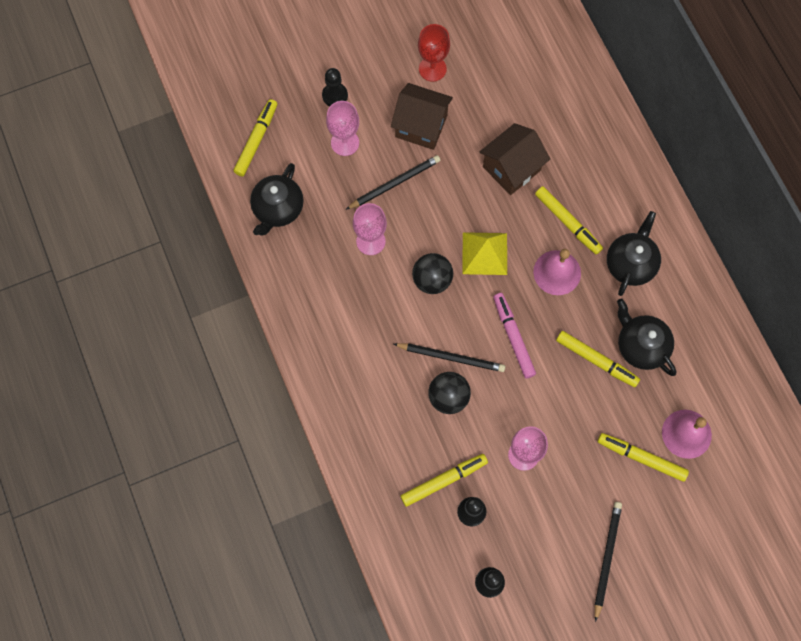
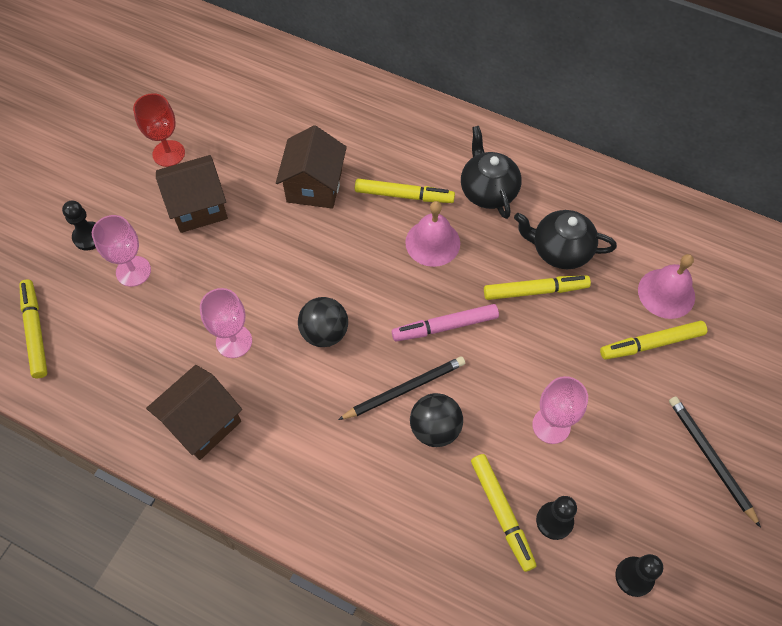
camera: 40 degrees left, 10 degrees down
black teapot [250,163,304,236] -> none
black pencil [345,155,441,210] -> none
yellow marker [400,454,488,507] -> yellow marker turned 135 degrees clockwise [471,454,536,572]
yellow pyramid [463,232,507,275] -> none
pink marker [493,293,536,379] -> pink marker turned 45 degrees counterclockwise [392,304,499,341]
none -> brown house [146,365,242,460]

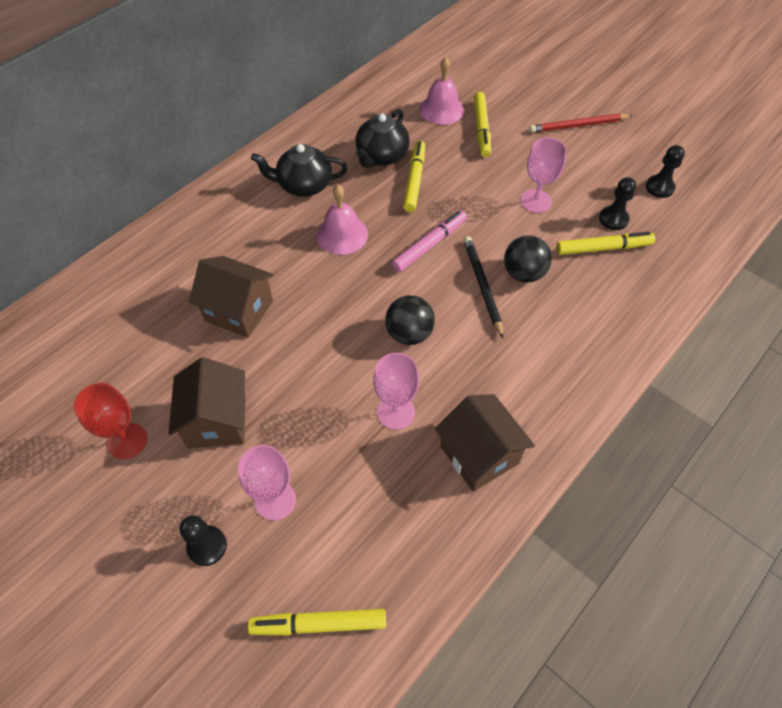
camera: 75 degrees left, 5 degrees down
yellow marker [355,179,455,203] -> none
pink marker [392,304,499,341] -> pink marker turned 135 degrees counterclockwise [392,210,467,272]
black pencil [669,396,761,528] -> red pencil [529,114,633,133]

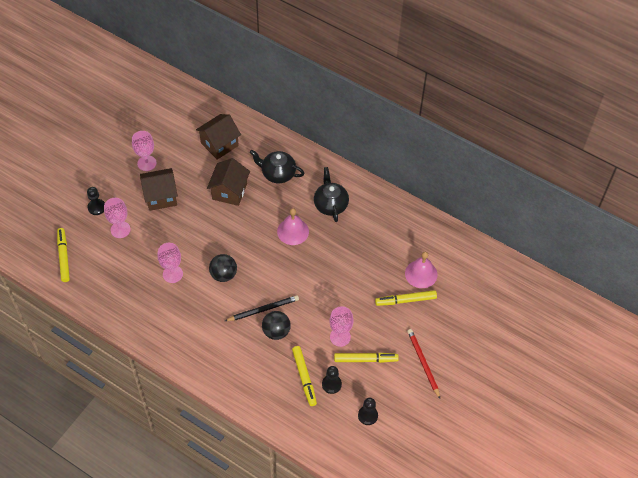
camera: 80 degrees right, 0 degrees up
red goblet [74,383,147,459] -> pink goblet [132,131,157,171]
black teapot [355,109,410,168] -> black teapot moved to [250,150,305,183]
pink marker [392,210,467,272] -> none
yellow marker [403,141,425,212] -> yellow marker moved to [334,353,399,363]
brown house [435,394,535,492] -> brown house moved to [196,114,241,160]

